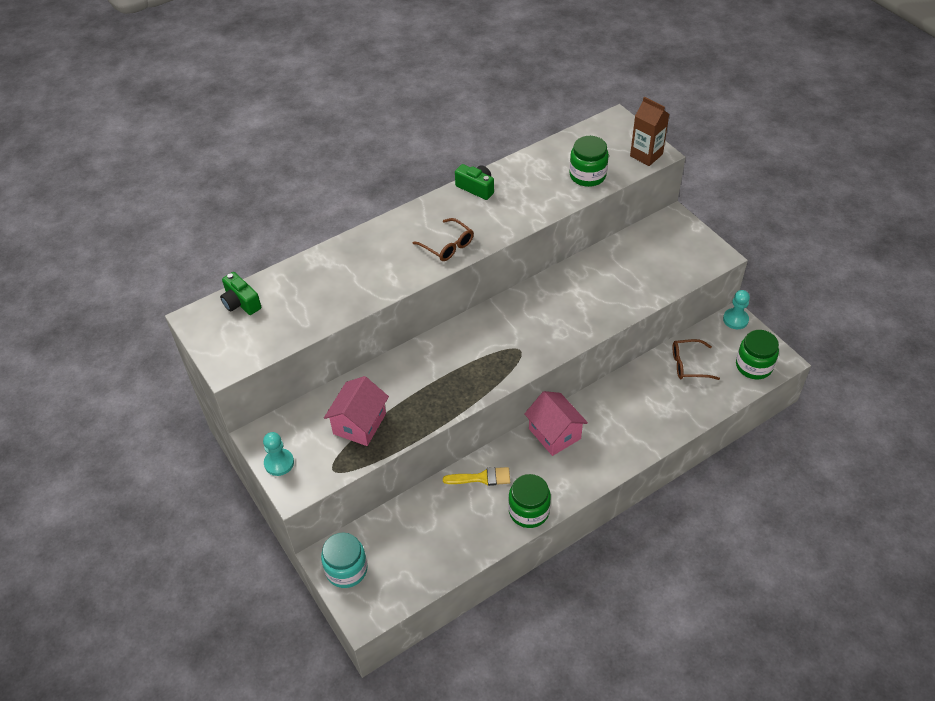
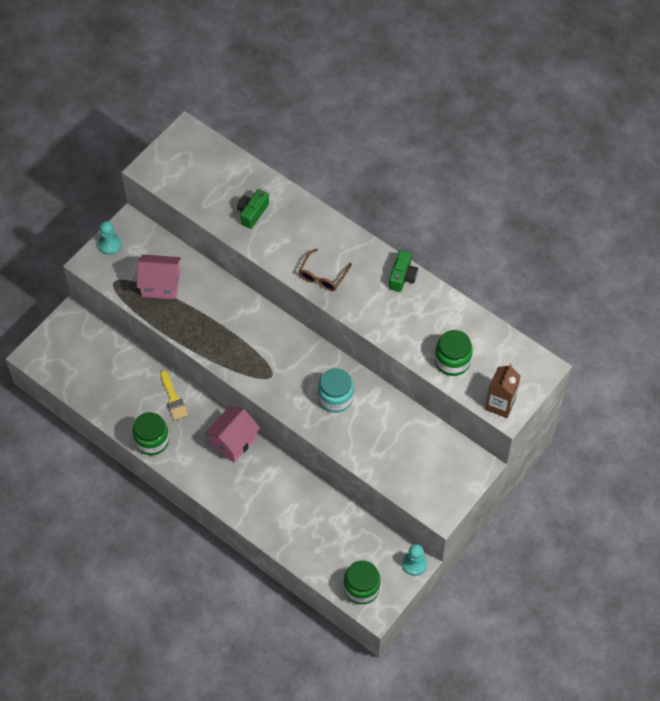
camera: 70 degrees right, 10 degrees up
green camera [220,272,261,315] -> green camera moved to [237,189,269,229]
turquoise jar [321,532,368,588] -> turquoise jar moved to [318,368,354,413]
brown glasses [673,339,720,380] -> none

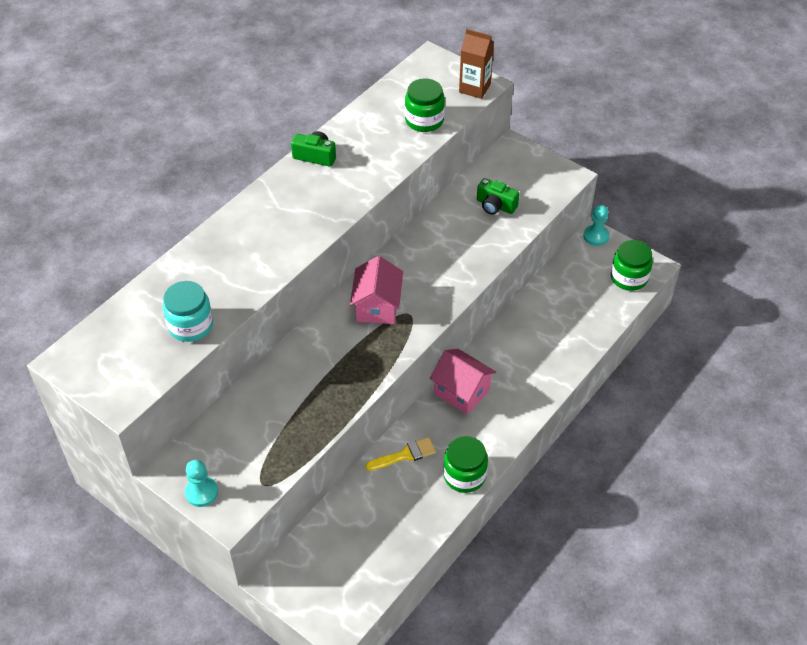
camera: 90 degrees left, 10 degrees down
pink house [137,254,181,299] -> pink house moved to [350,256,403,324]
green camera [237,189,269,229] -> green camera moved to [477,178,519,215]
brown glasses [299,249,352,291] -> none
turquoise jar [318,368,354,413] -> turquoise jar moved to [163,281,213,342]

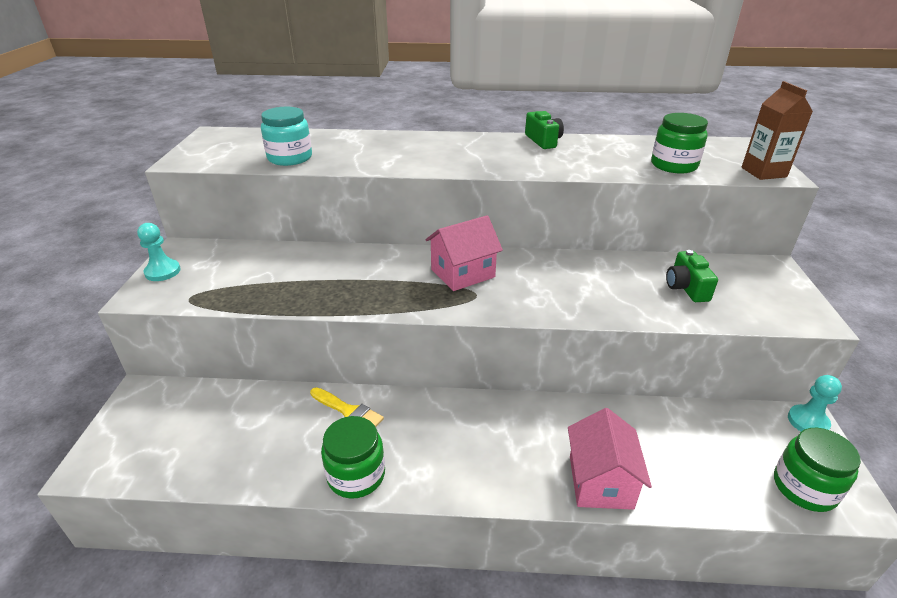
camera: 55 degrees right, 15 degrees down
pink house [430,349,496,415] -> pink house moved to [568,408,652,510]

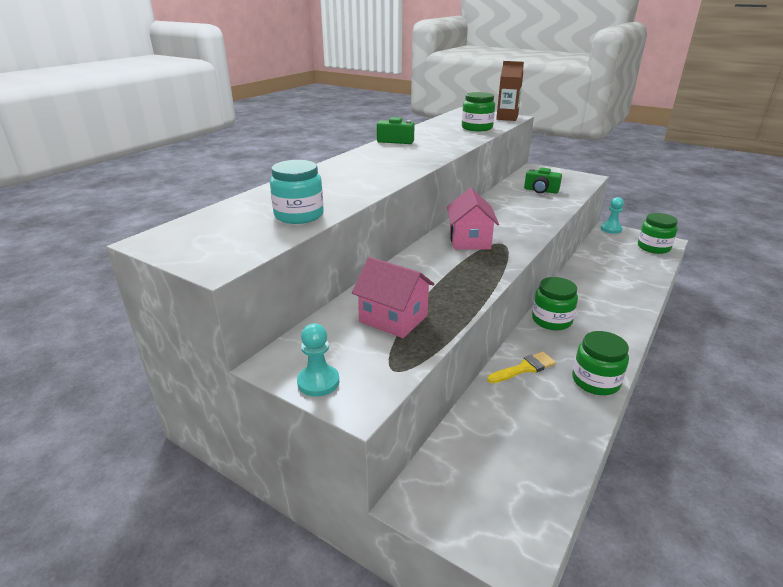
camera: 60 degrees left, 5 degrees down
pink house [568,408,652,510] -> pink house moved to [352,257,435,338]
none -> green jar [532,277,578,330]

